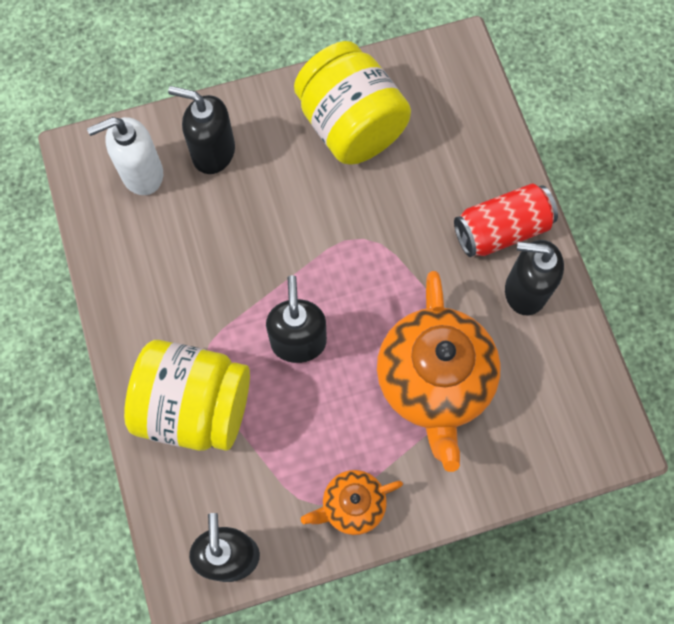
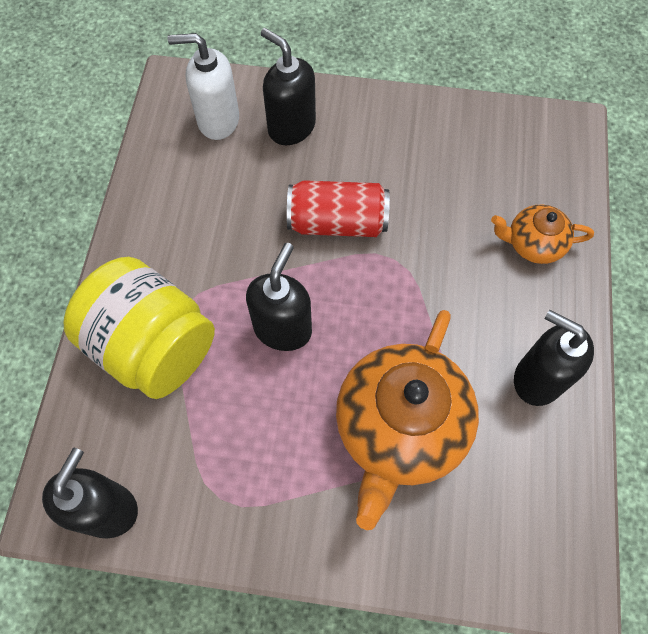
camera: 25 degrees right, 5 degrees down
yellow jar [294,41,411,165] -> none
orange teapot [301,470,403,535] -> orange teapot moved to [491,205,594,264]
red can [454,184,558,257] -> red can moved to [287,180,390,237]

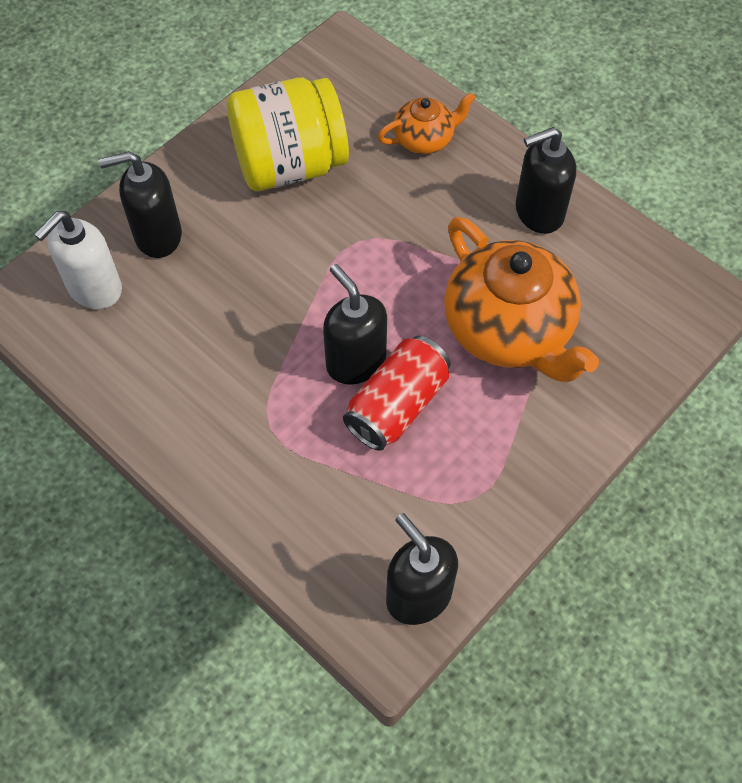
camera: 55 degrees left, 5 degrees down
yellow jar [64,257,215,399] -> yellow jar moved to [227,78,349,191]
red can [287,180,390,237] -> red can moved to [343,335,451,451]
orange teapot [491,205,594,264] -> orange teapot turned 150 degrees counterclockwise [378,92,476,154]

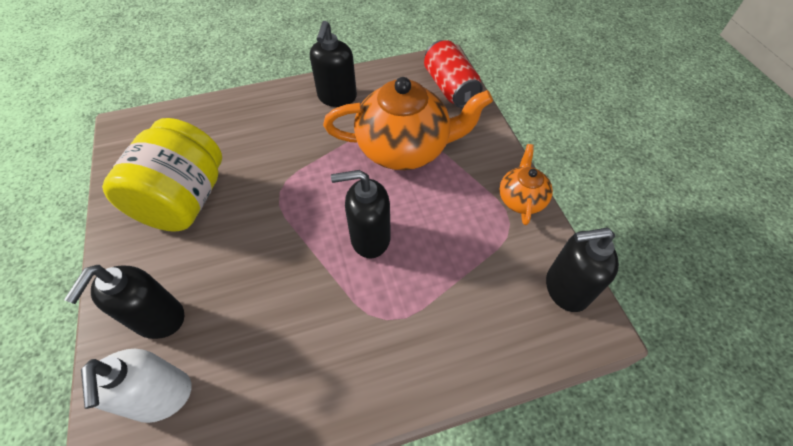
camera: 60 degrees left, 5 degrees down
red can [343,335,451,451] -> red can moved to [424,40,483,108]
orange teapot [378,92,476,154] -> orange teapot moved to [499,144,553,225]

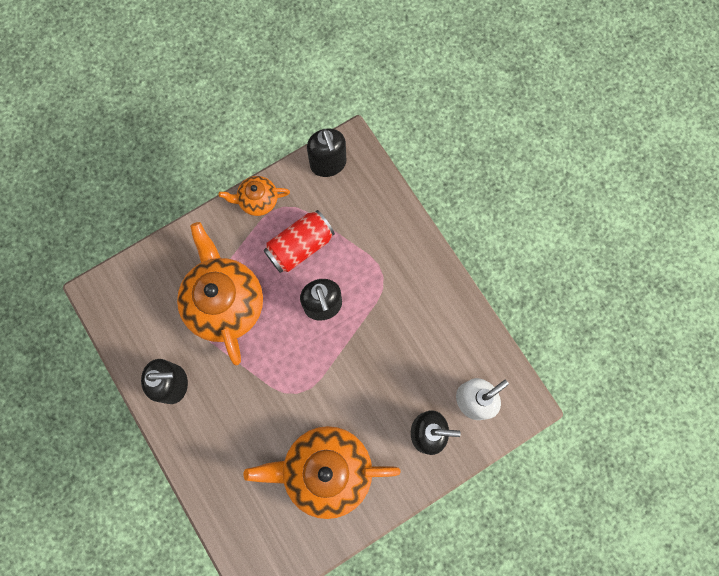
camera: 105 degrees left, 20 degrees up
yellow jar [102,118,222,232] -> orange teapot [244,426,401,519]
red can [424,40,483,108] -> red can moved to [263,210,335,273]

